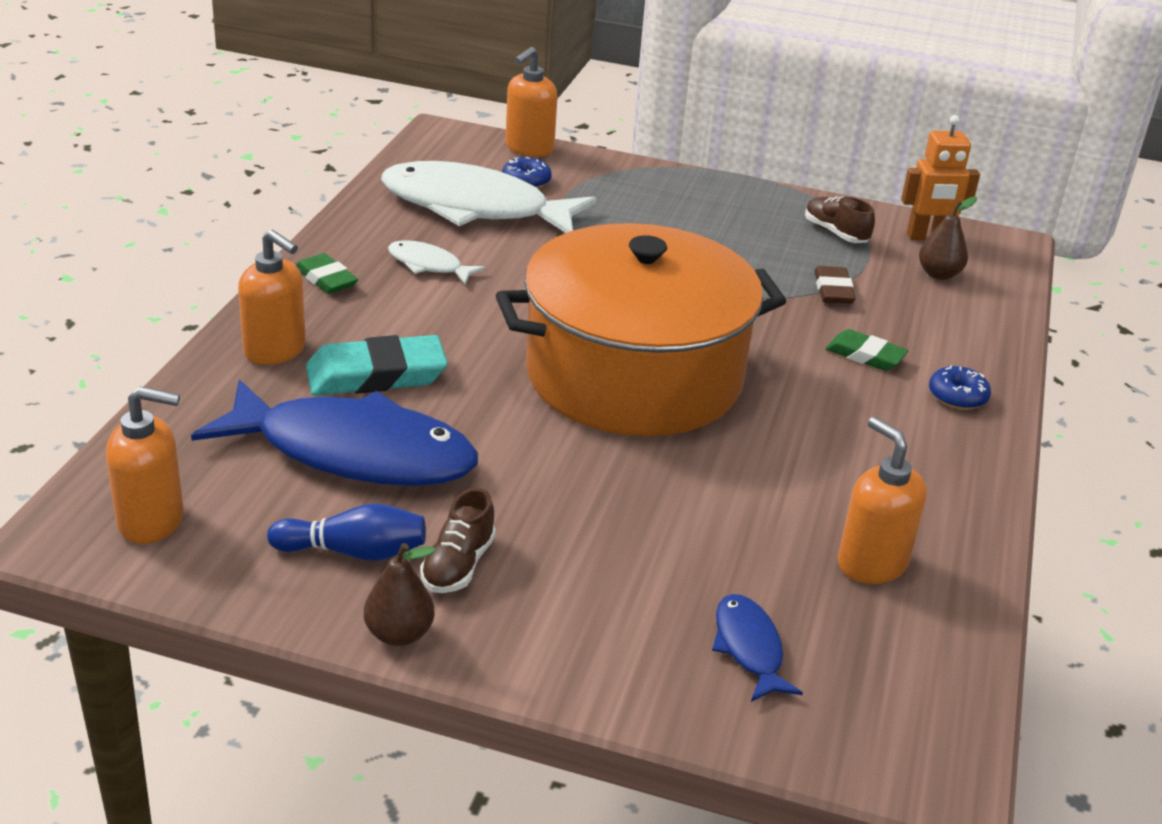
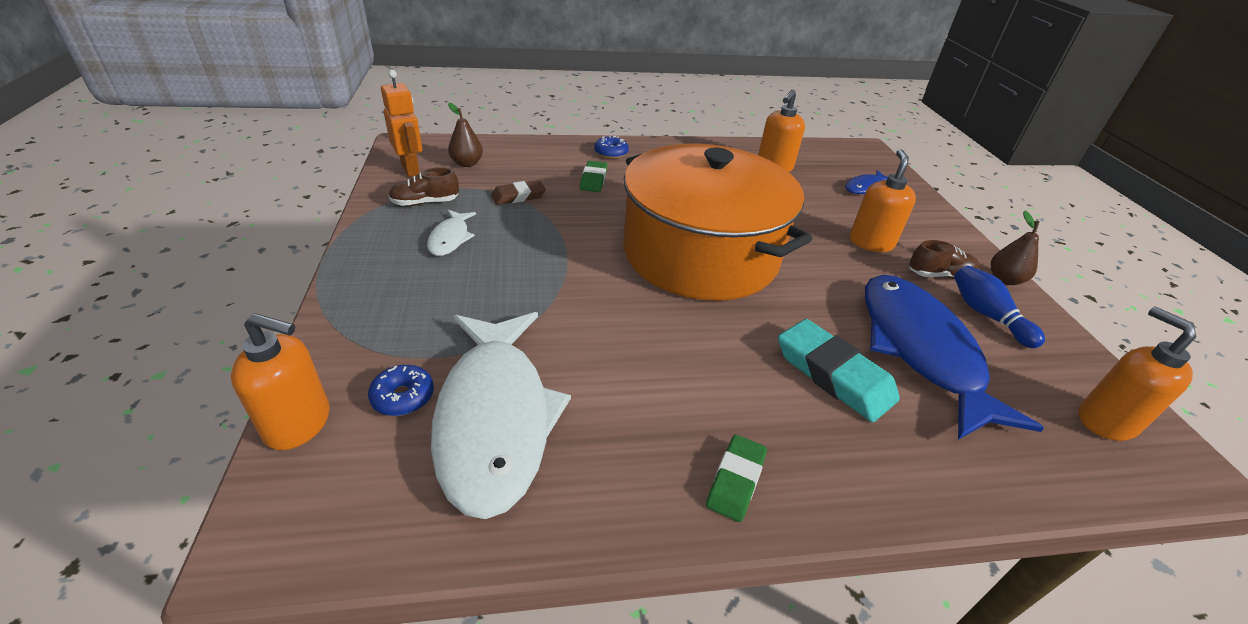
camera: 115 degrees left, 5 degrees up
orange soap dispenser [238,230,306,365] -> orange soap dispenser moved to [850,149,916,252]
white fish [388,240,486,284] -> white fish moved to [427,210,476,256]
brown shoe [805,196,875,243] -> brown shoe turned 45 degrees clockwise [389,167,459,206]

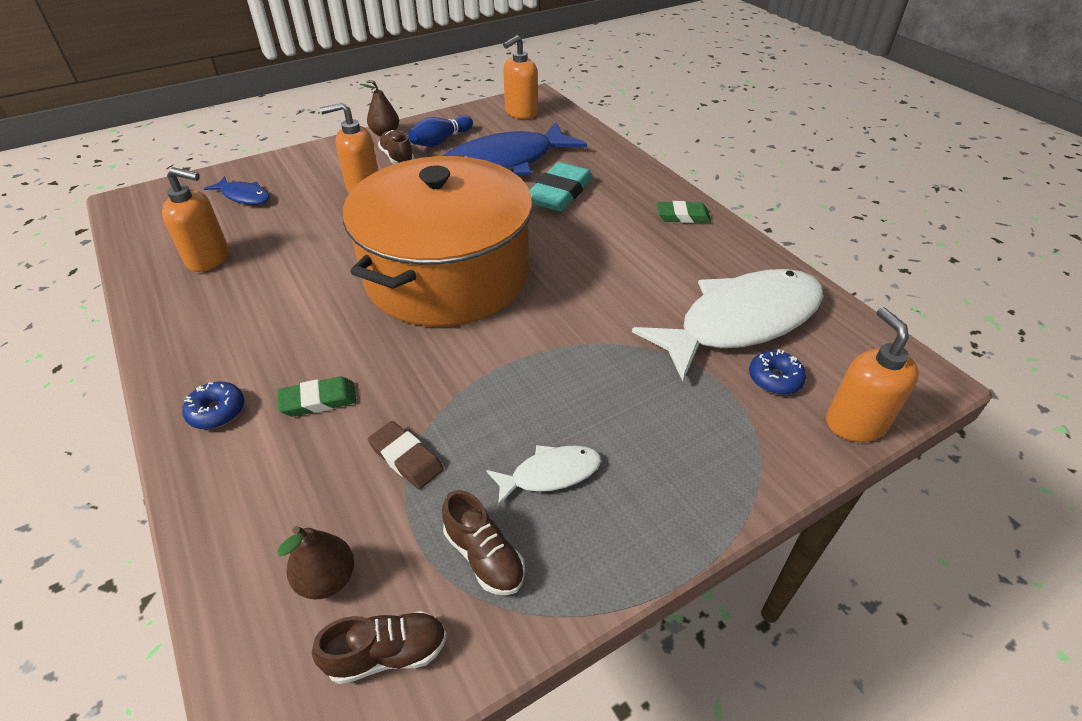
camera: 110 degrees left, 5 degrees up
orange robot [381,70,422,177] -> brown shoe [312,611,447,684]

